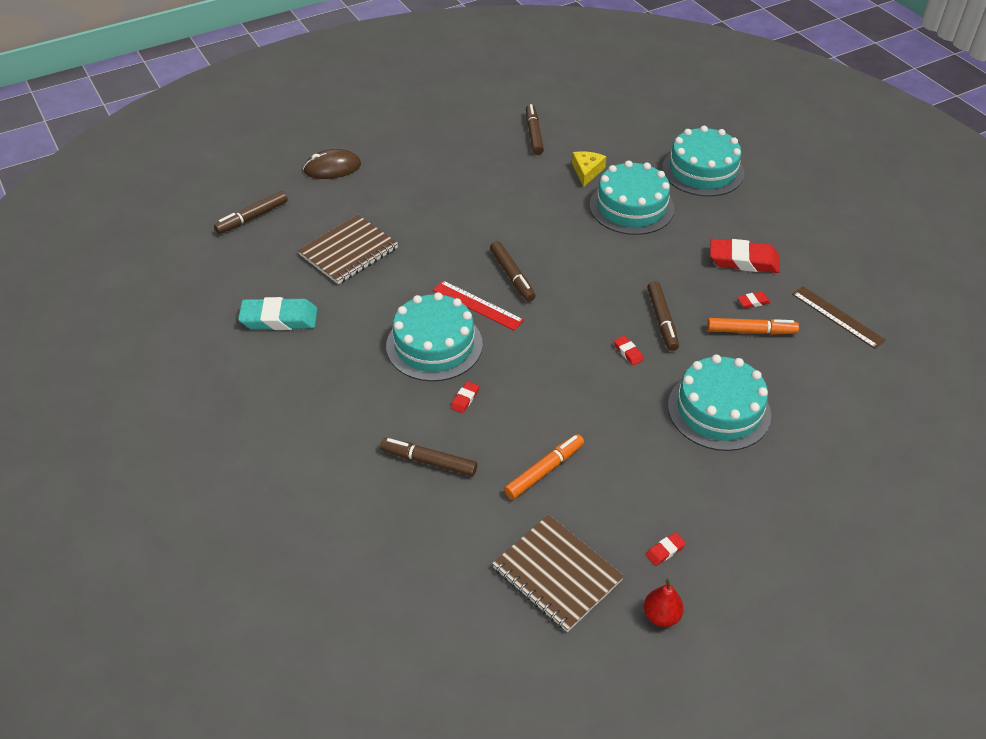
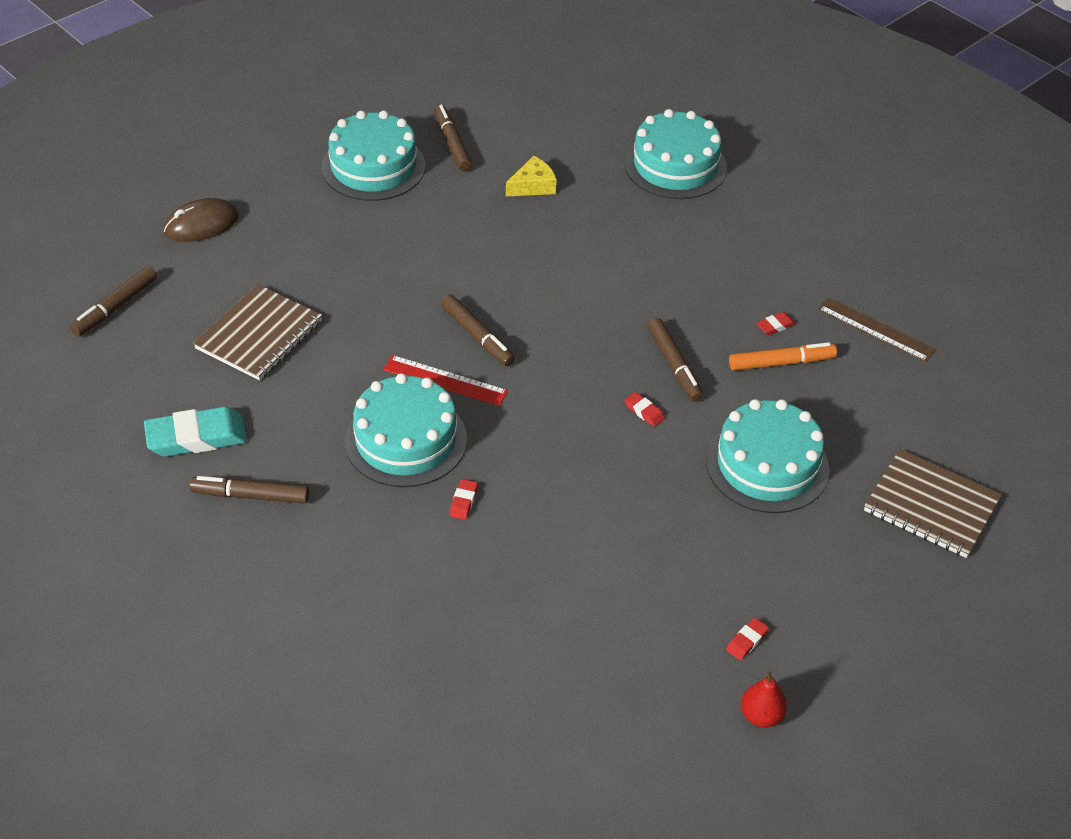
camera: 15 degrees left, 0 degrees up
brown marker [380,438,477,476] -> brown marker moved to [189,476,309,504]
brown notebook [492,515,624,632] -> brown notebook moved to [864,449,1002,558]
orange marker [504,434,584,500] -> none
yellow cheese [572,151,606,187] -> yellow cheese turned 60 degrees clockwise [506,156,557,197]
turquoise cake [590,160,674,235] -> turquoise cake moved to [321,110,426,201]
red eraser [710,238,780,273] -> none

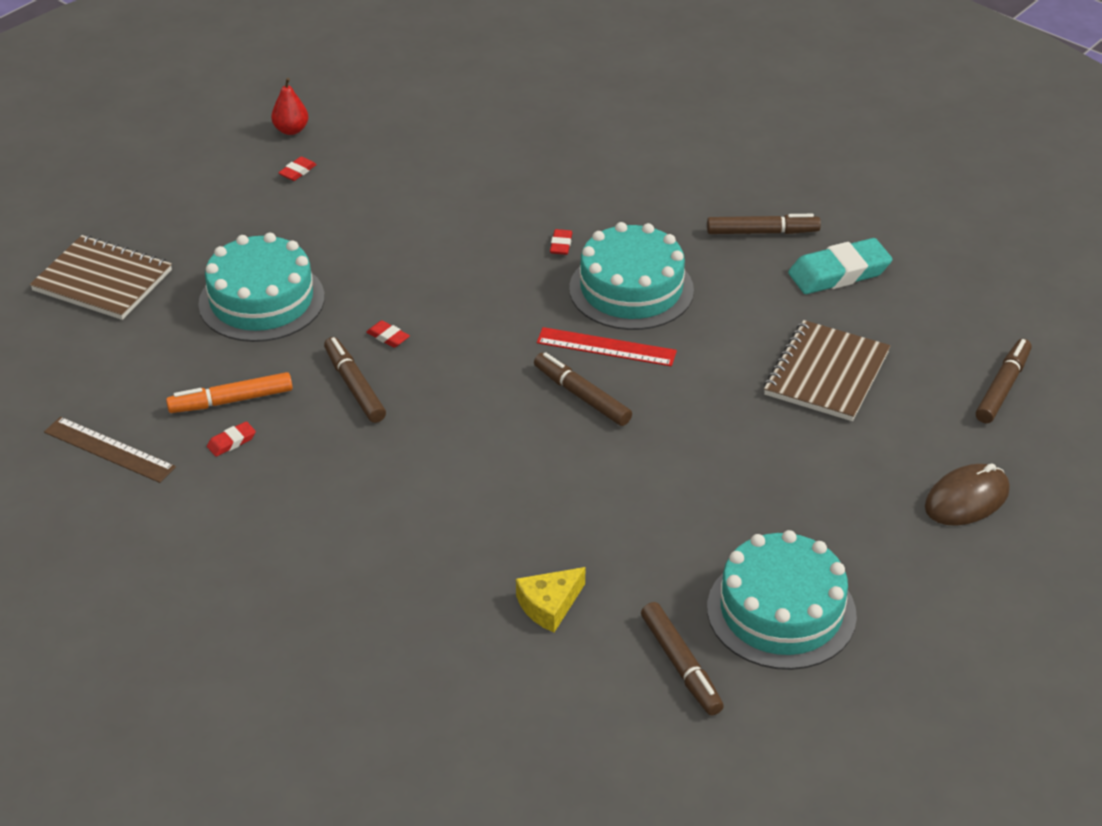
camera: 175 degrees right, 5 degrees down
turquoise cake [624,109,727,199] -> none

